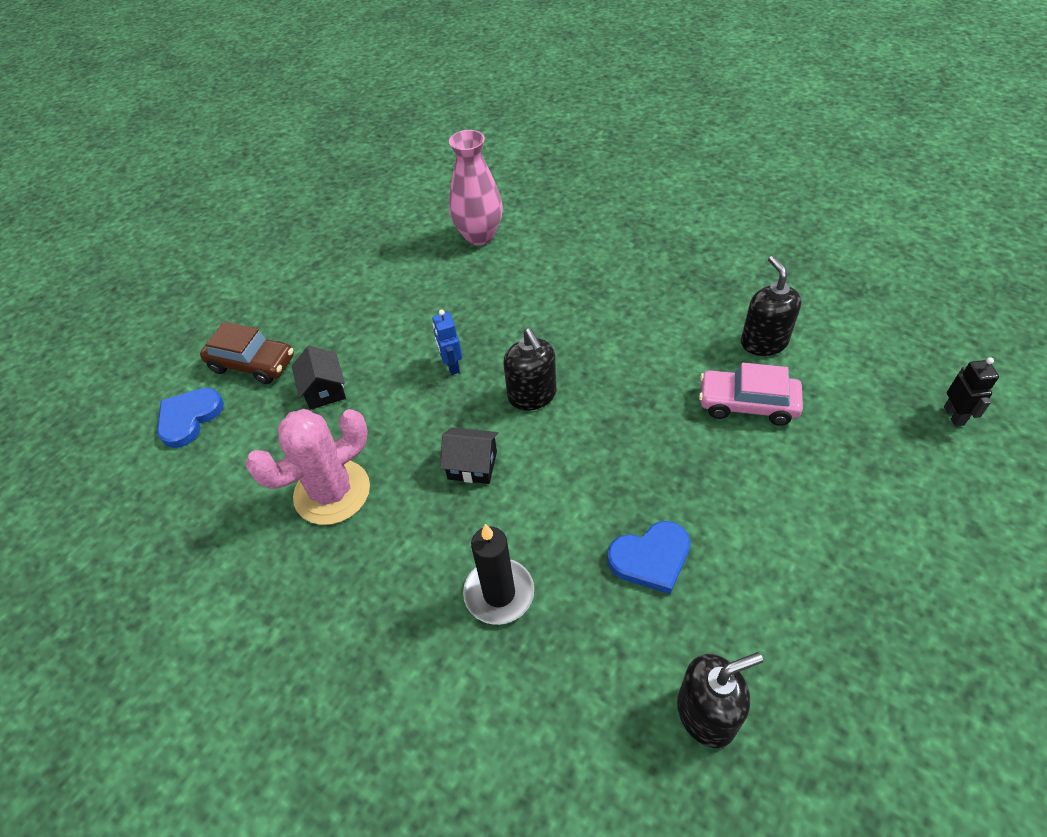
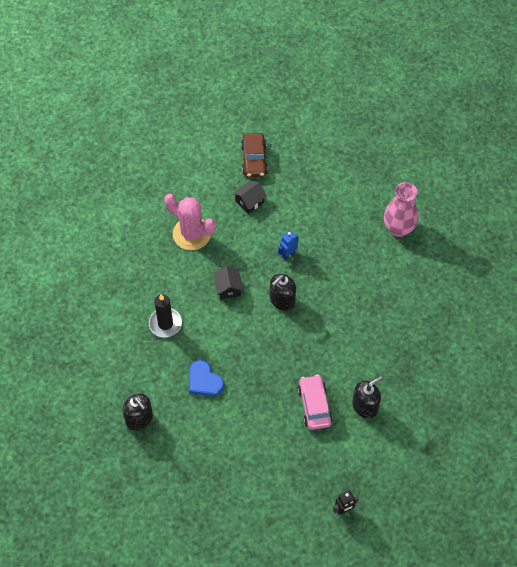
camera: 65 degrees right, 10 degrees up
blue heart [157,388,224,448] -> none

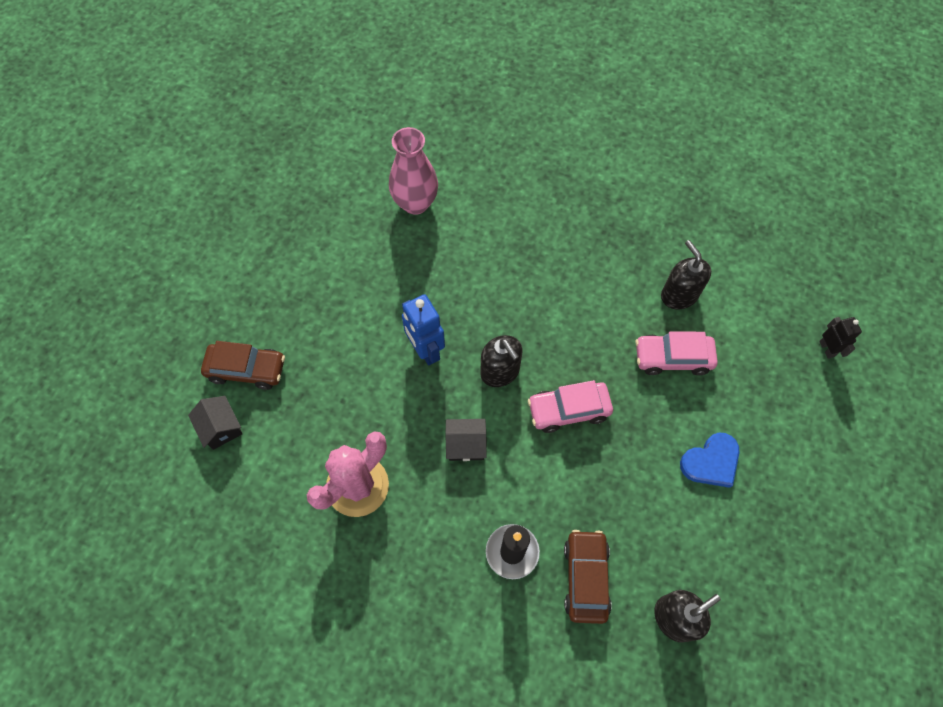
camera: 80 degrees left, 5 degrees up
blue heart [189,360,224,396] -> blue heart moved to [680,433,740,488]
black house [233,180,267,214] -> black house moved to [188,396,242,450]
blue robot [278,231,298,260] -> blue robot [402,294,445,365], size x1.63
none -> pink car [528,380,613,433]
none -> brown car [564,530,612,624]

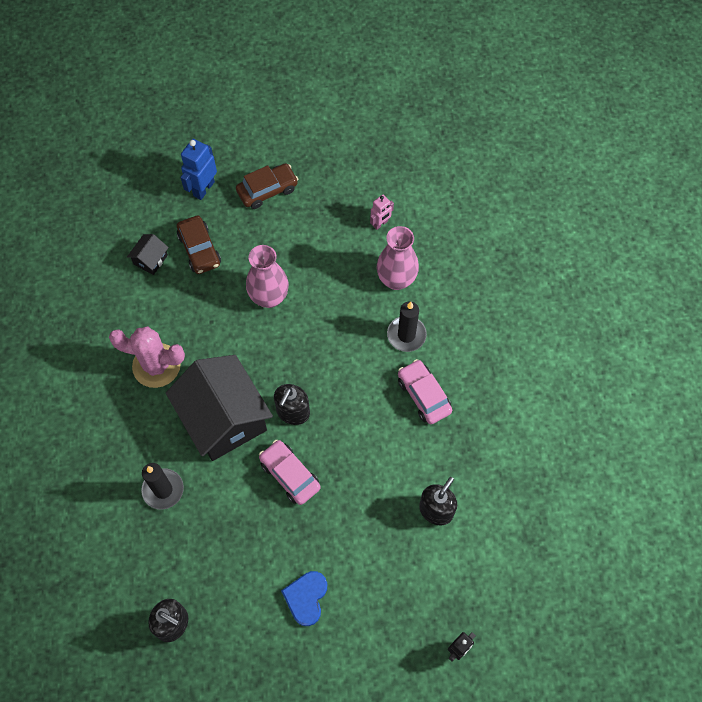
camera: 60 degrees right, 0 degrees up
blue robot [402,294,445,365] -> blue robot moved to [180,139,217,200]
black house [445,419,487,461] -> black house [166,355,273,461], size x2.41
brown car [564,530,612,624] -> brown car moved to [236,163,298,209]
pink car [635,332,718,375] -> pink car moved to [398,359,452,424]
blue heart [680,433,740,488] -> blue heart turned 75 degrees clockwise [281,571,327,626]
none -> pink vase [246,245,289,308]
none -> pink robot [370,195,394,230]
none -> black candle [387,301,427,352]

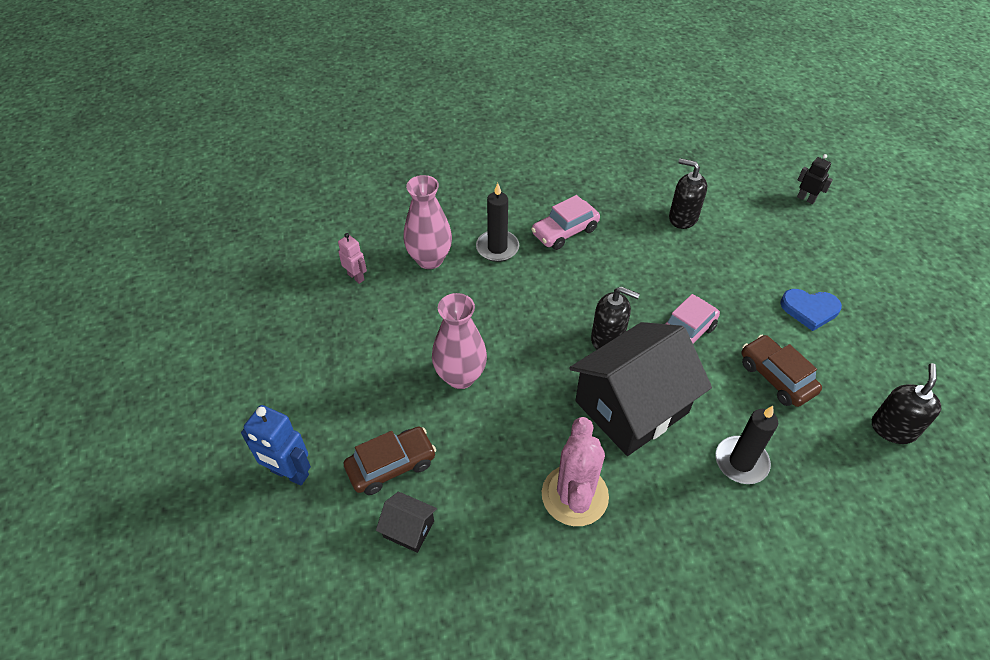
camera: 95 degrees left, 15 degrees down
brown car [236,163,298,209] -> brown car moved to [741,334,822,407]

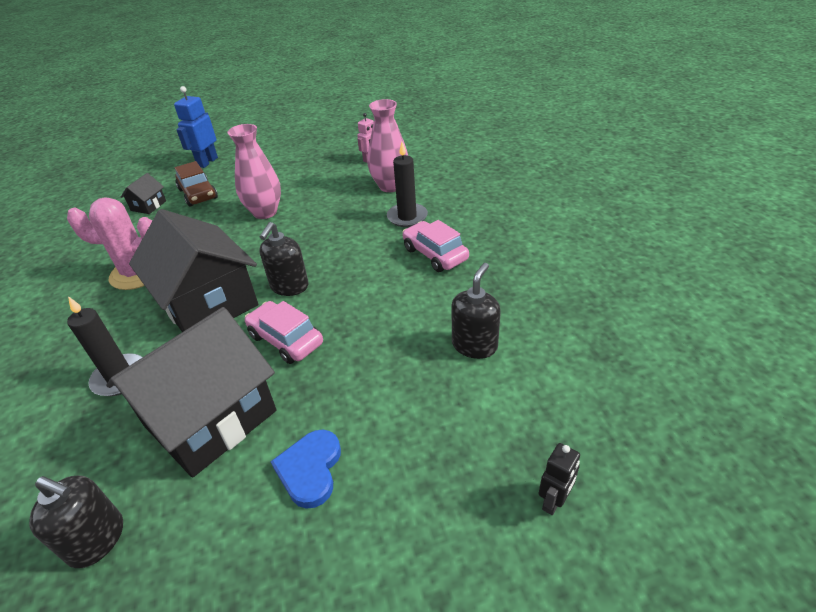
camera: 90 degrees right, 10 degrees down
brown car [741,334,822,407] -> black house [106,307,277,478]

